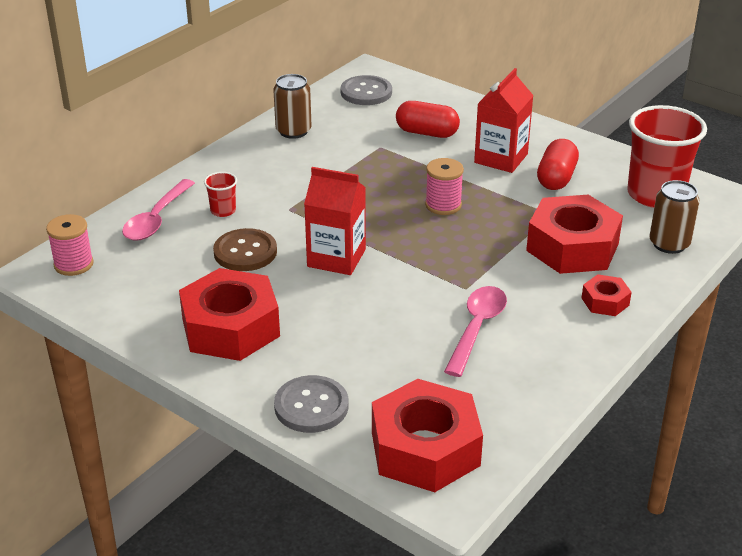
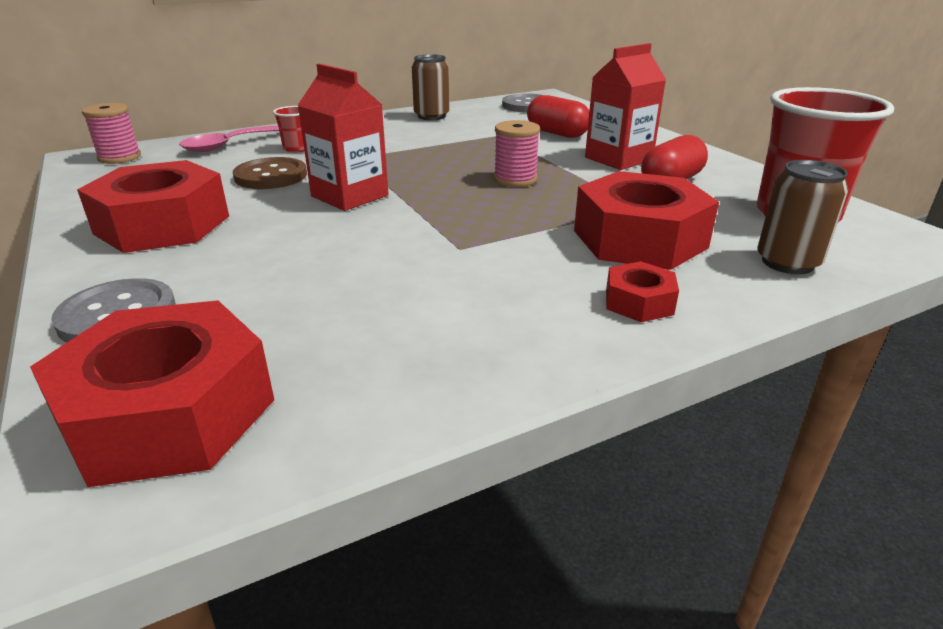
camera: 25 degrees right, 5 degrees down
pink spoon [444,286,507,377] -> none

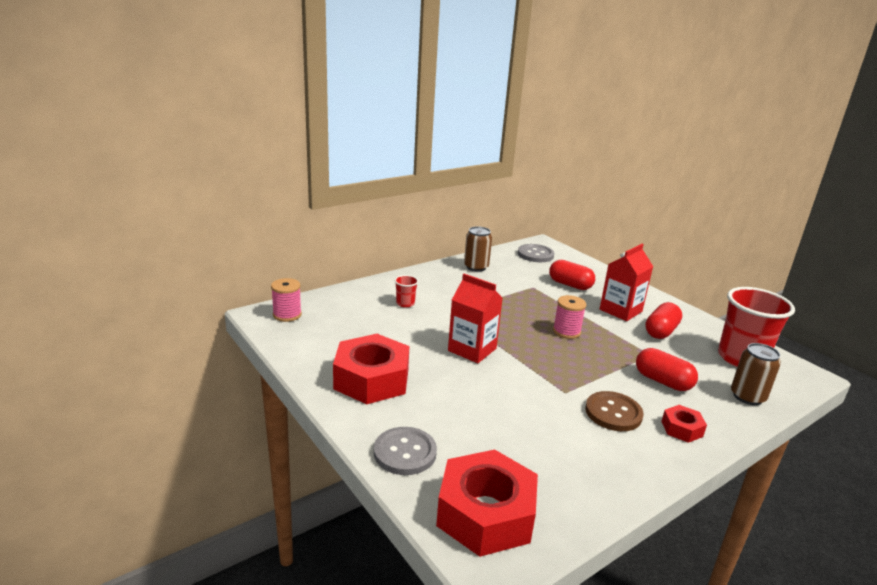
camera: 10 degrees left, 5 degrees down
pink spoon [179,125,279,152] -> none
brown button [233,157,307,189] -> brown button moved to [585,391,644,431]
red nut [574,171,719,270] -> red capsule [636,348,698,391]

